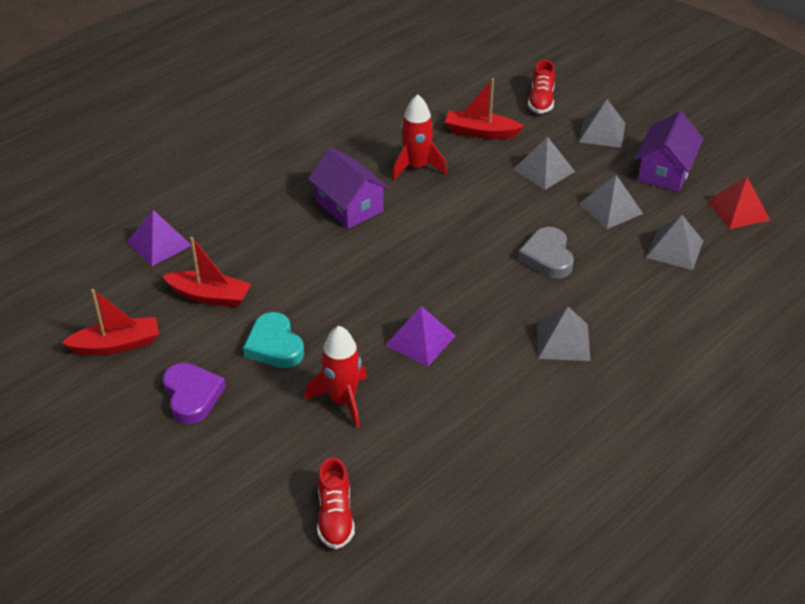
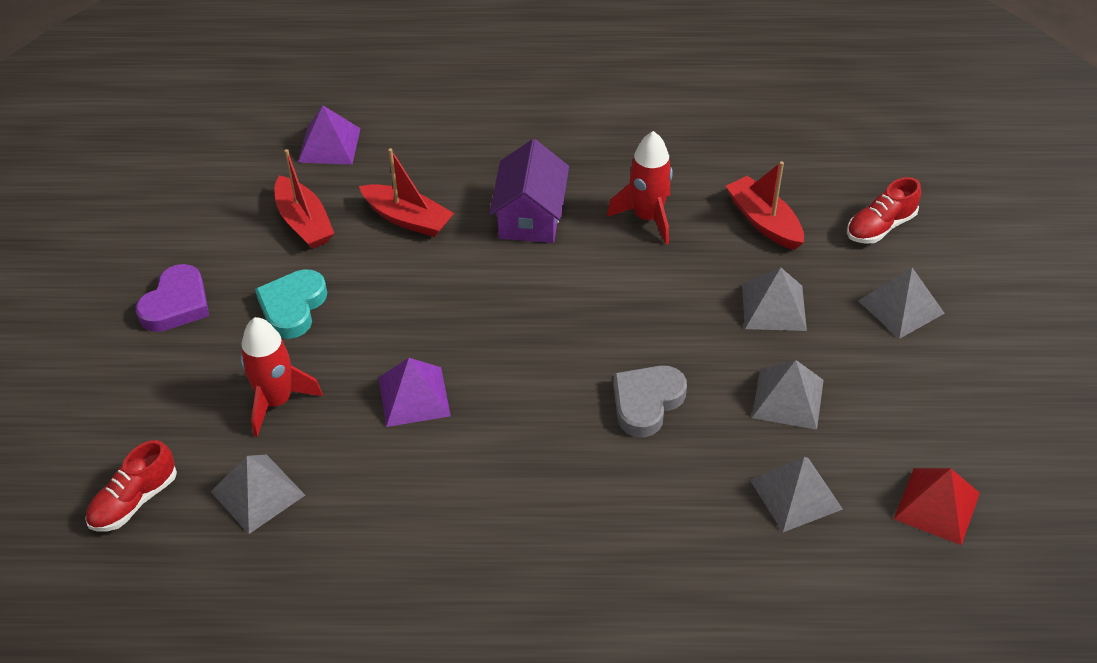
camera: 45 degrees right, 5 degrees up
red boat [61,289,159,355] -> red boat moved to [359,148,454,237]
grey pyramid [537,307,590,361] -> grey pyramid moved to [211,454,305,534]
purple house [635,111,703,192] -> none

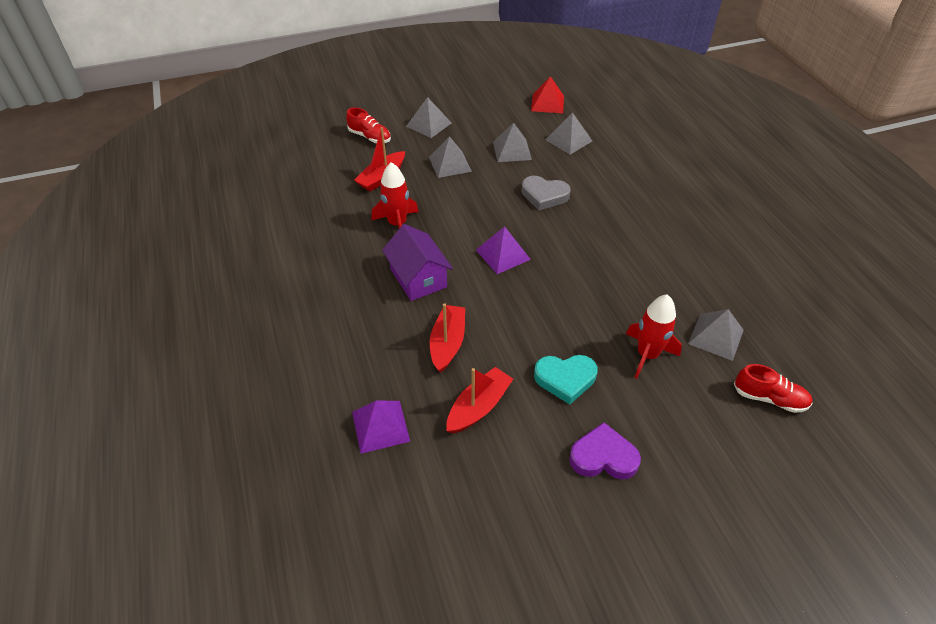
camera: 110 degrees left, 0 degrees up
purple pyramid [379,358,451,427] -> purple pyramid moved to [476,226,531,274]
purple house [489,139,569,243] -> purple house turned 75 degrees clockwise [382,224,453,301]

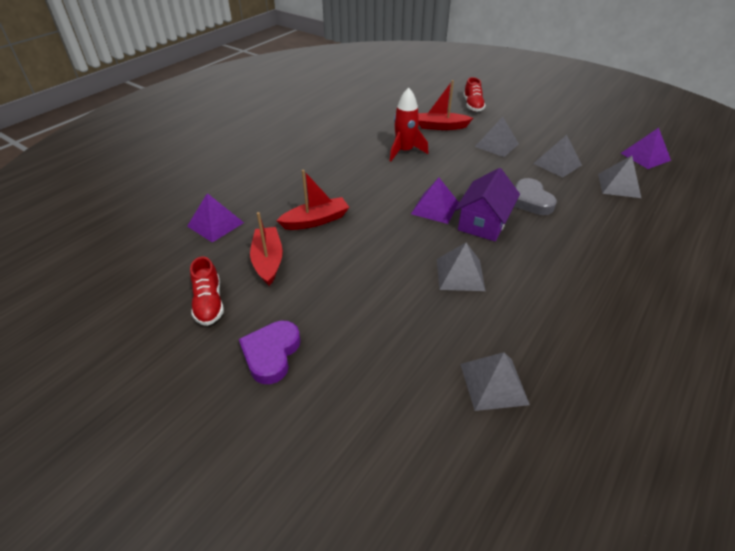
camera: 55 degrees right, 5 degrees down
purple house [382,224,453,301] -> purple house moved to [455,168,520,241]
grey pyramid [406,97,451,138] -> grey pyramid moved to [437,243,485,291]
red boat [447,367,513,434] -> red boat turned 105 degrees counterclockwise [250,212,283,286]
red pyramid [531,76,564,113] -> purple pyramid [621,128,671,169]
turquoise heart [534,355,598,404] -> none
purple heart [569,422,641,480] -> purple heart turned 135 degrees counterclockwise [239,321,301,384]
red rocket [626,294,682,379] -> none
red shoe [734,364,813,413] -> red shoe moved to [190,257,224,326]

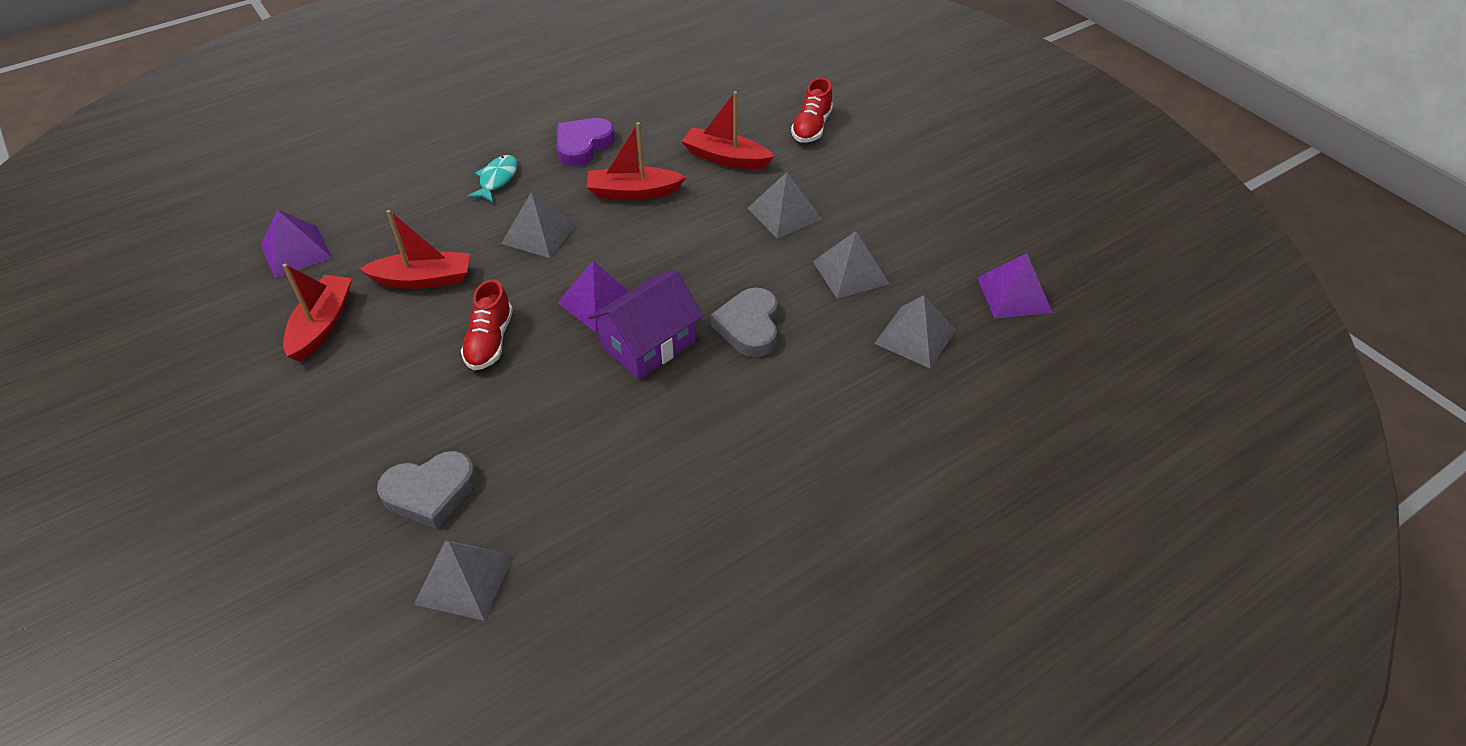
camera: 20 degrees right, 5 degrees up
red shoe [190,257,224,326] -> red shoe moved to [461,279,513,370]
purple heart [239,321,301,384] -> purple heart moved to [557,118,615,166]
red rocket [390,87,428,161] -> red boat [587,122,686,200]
grey pyramid [437,243,485,291] -> grey pyramid moved to [501,192,577,258]
none -> grey heart [377,451,476,529]
none -> turquoise fish [467,155,518,202]

